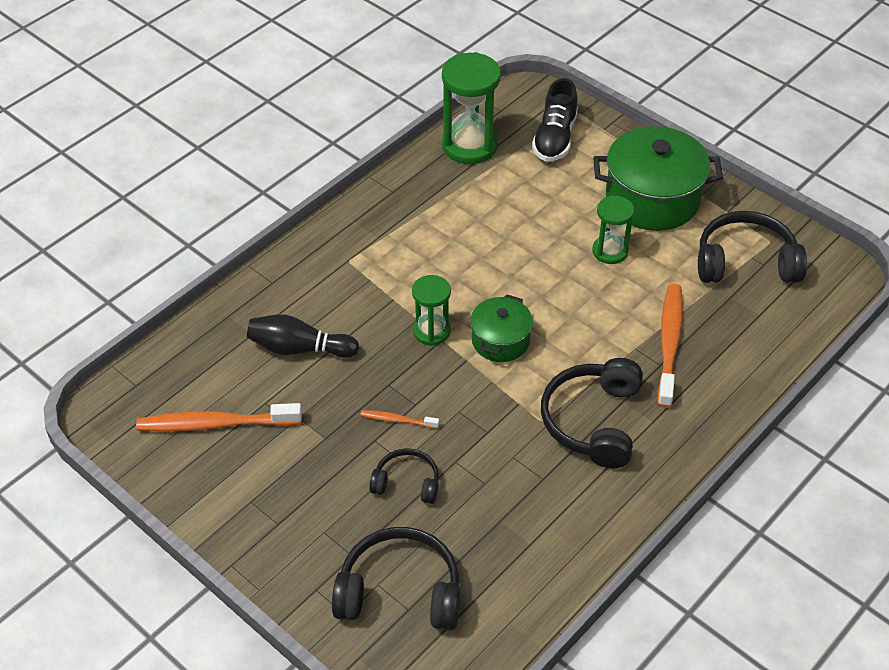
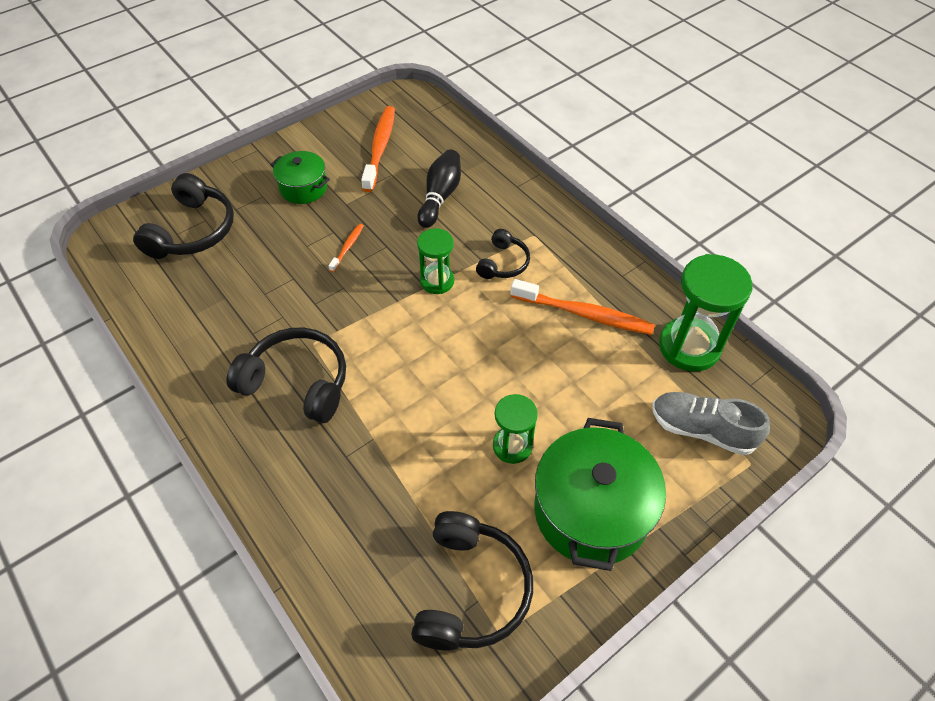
camera: 100 degrees right, 5 degrees up
black headphones [369,448,439,504] -> black headphones moved to [476,229,530,279]
green pot [470,294,533,362] -> green pot moved to [270,151,330,204]
black shoe [532,78,578,162] -> grey shoe [652,392,770,455]
orange toothbrush [657,284,683,408] -> orange toothbrush moved to [511,279,655,335]

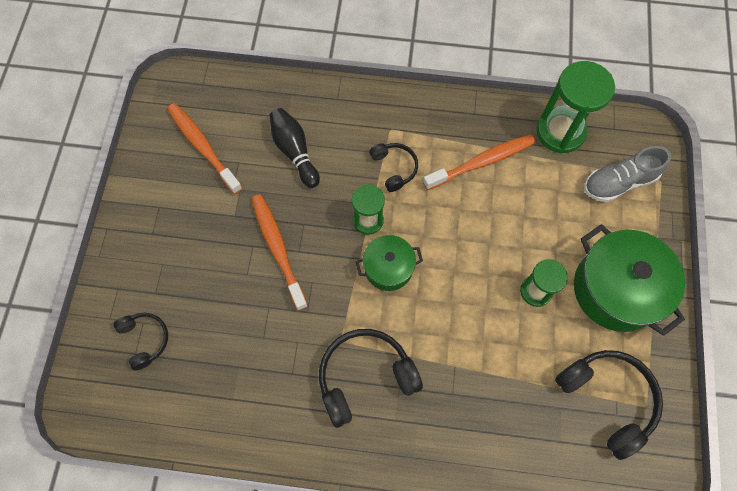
camera: 45 degrees left, 15 degrees up
black headphones [133,173,234,259] -> black headphones [114,313,168,371], size x0.57
green pot [270,151,330,204] -> green pot moved to [356,235,423,291]
orange toothbrush [329,224,364,272] -> orange toothbrush [251,194,308,311], size x2.06

